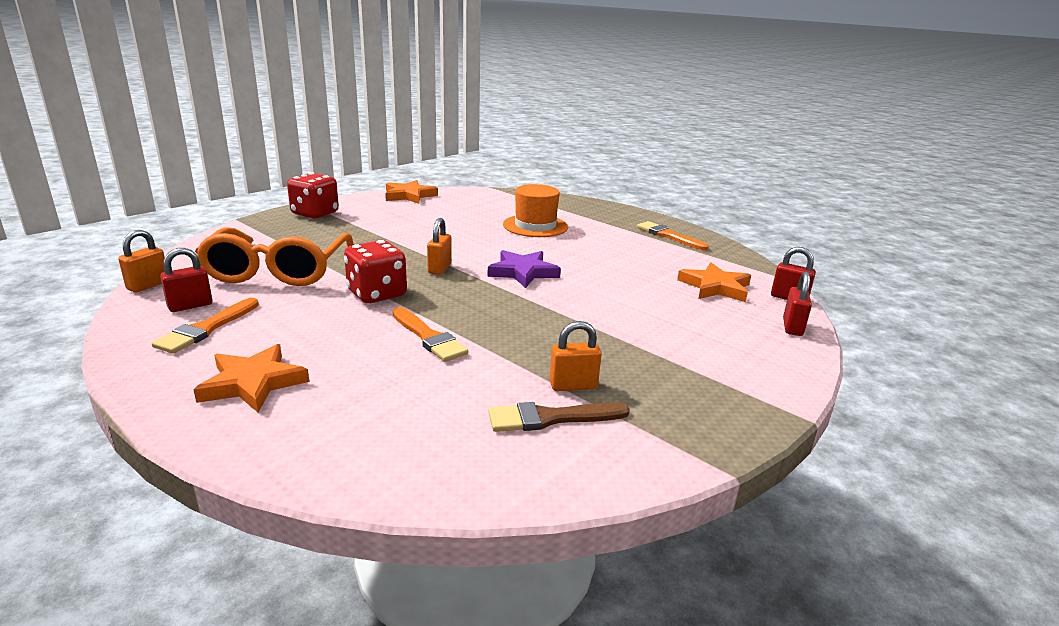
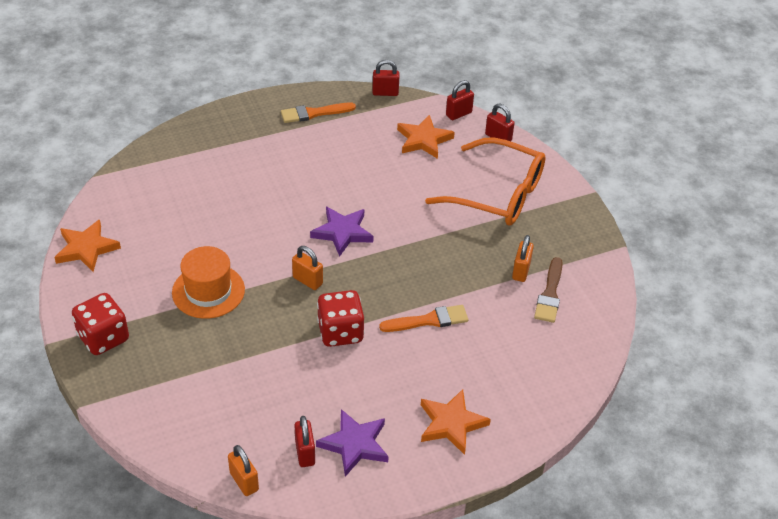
camera: 65 degrees left, 20 degrees up
orange brush [152,298,259,354] -> purple star [316,409,389,477]
orange glasses [195,227,354,286] -> orange glasses moved to [425,137,546,225]
orange hat [503,184,568,237] -> orange hat moved to [172,246,245,319]
none -> red padlock [372,60,399,96]

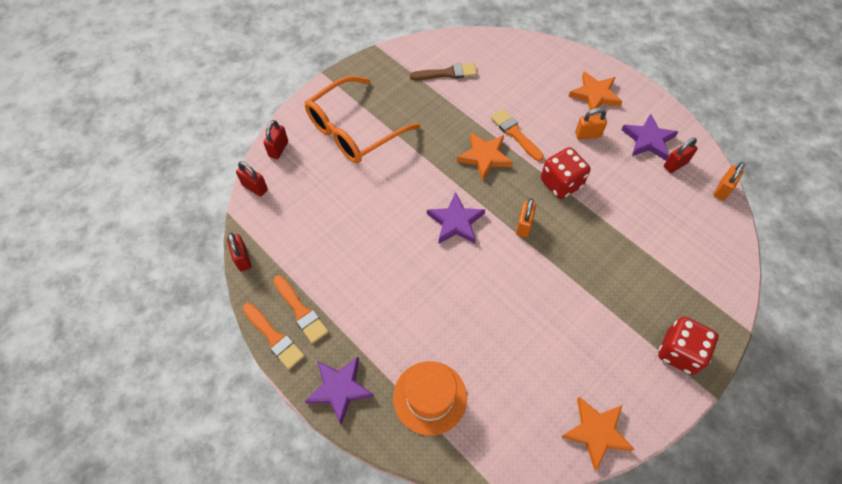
camera: 110 degrees left, 15 degrees up
orange hat [172,246,245,319] -> orange hat moved to [393,361,467,436]
orange star [397,115,455,159] -> orange star moved to [457,132,513,180]
orange glasses [425,137,546,225] -> orange glasses turned 135 degrees counterclockwise [305,76,420,164]
orange padlock [512,235,534,282] -> orange padlock moved to [575,108,607,140]
none -> orange brush [242,303,304,370]
none -> purple star [305,357,374,425]

